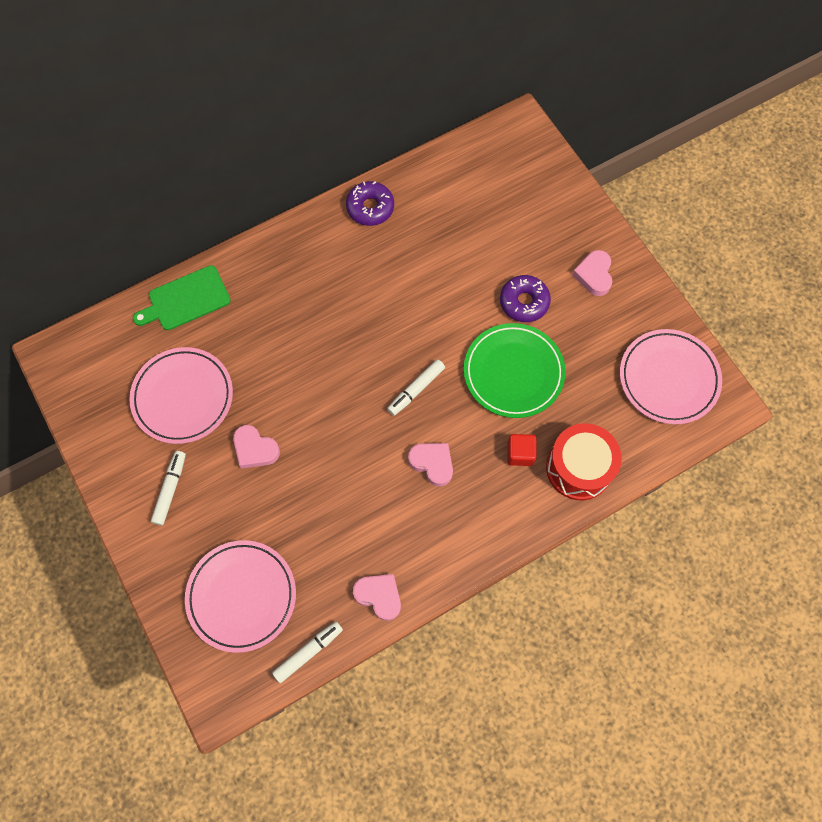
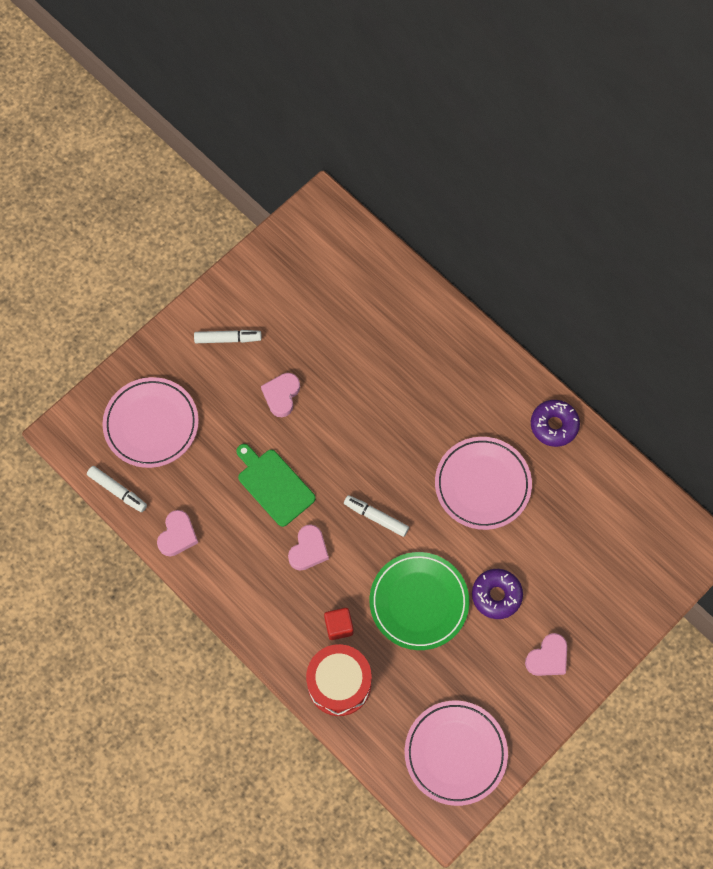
camera: 75 degrees right, 0 degrees up
pink plate [129,347,233,444] -> pink plate moved to [435,437,532,530]
green cutting board [133,265,231,330] -> green cutting board moved to [236,444,316,527]
pink heart [572,250,612,296] -> pink heart turned 150 degrees clockwise [525,633,567,676]

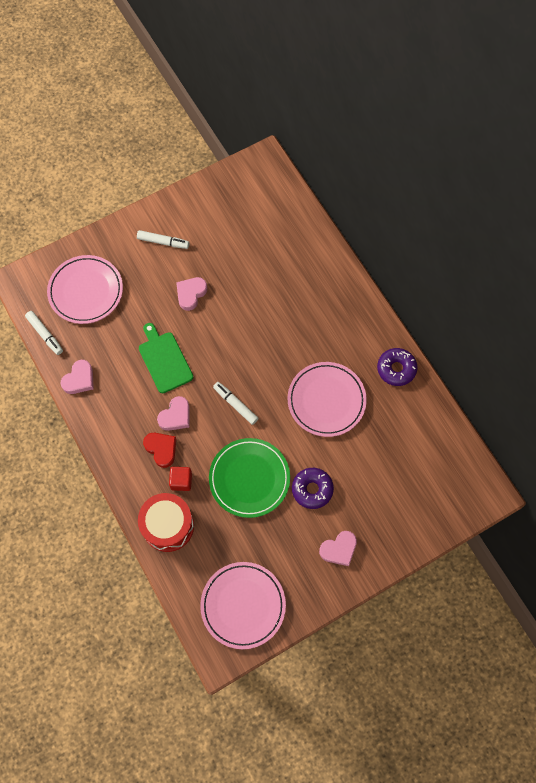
camera: 15 degrees right, 0 degrees up
none -> red heart [143,433,176,468]

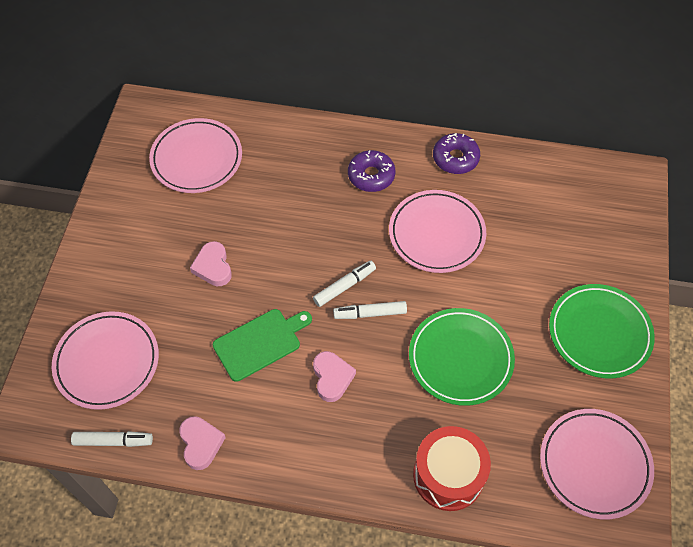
camera: 50 degrees left, 10 degrees down
white marker [137,230,189,249] -> white marker moved to [313,261,376,307]
green cutting board [139,323,193,393] -> green cutting board turned 135 degrees clockwise [213,309,312,382]
red heart [143,433,176,468] -> none
red cube [169,467,192,491] -> none
purple donut [292,468,334,509] -> purple donut moved to [348,150,395,192]
pink heart [319,531,357,566] -> green plate [549,284,655,379]
none -> pink plate [149,118,242,193]

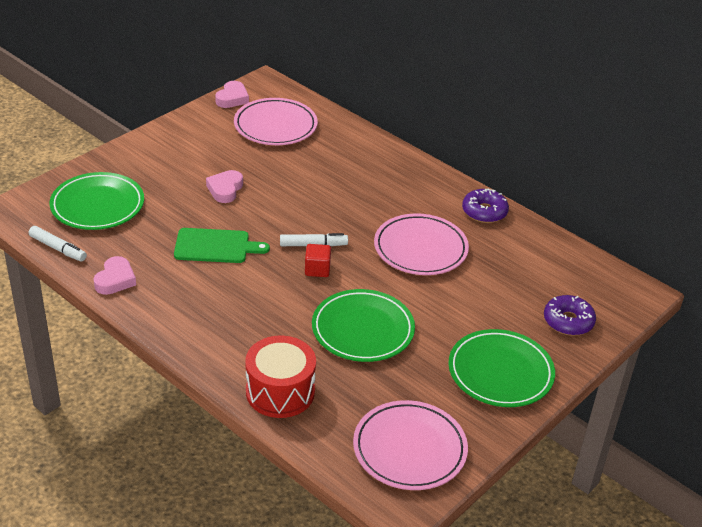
camera: 30 degrees right, 20 degrees down
pink plate [52,311,159,410] -> green plate [50,172,144,230]
pink heart [313,351,356,402] -> pink heart moved to [215,81,249,108]
white marker [333,301,407,319] -> red cube [305,244,331,277]
purple donut [348,150,395,192] -> purple donut moved to [544,295,596,336]

